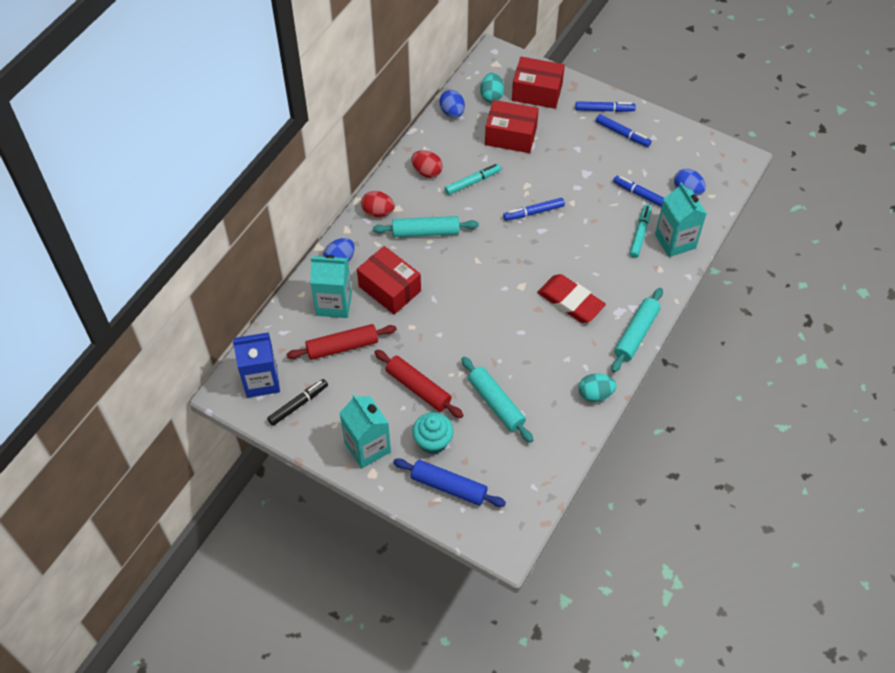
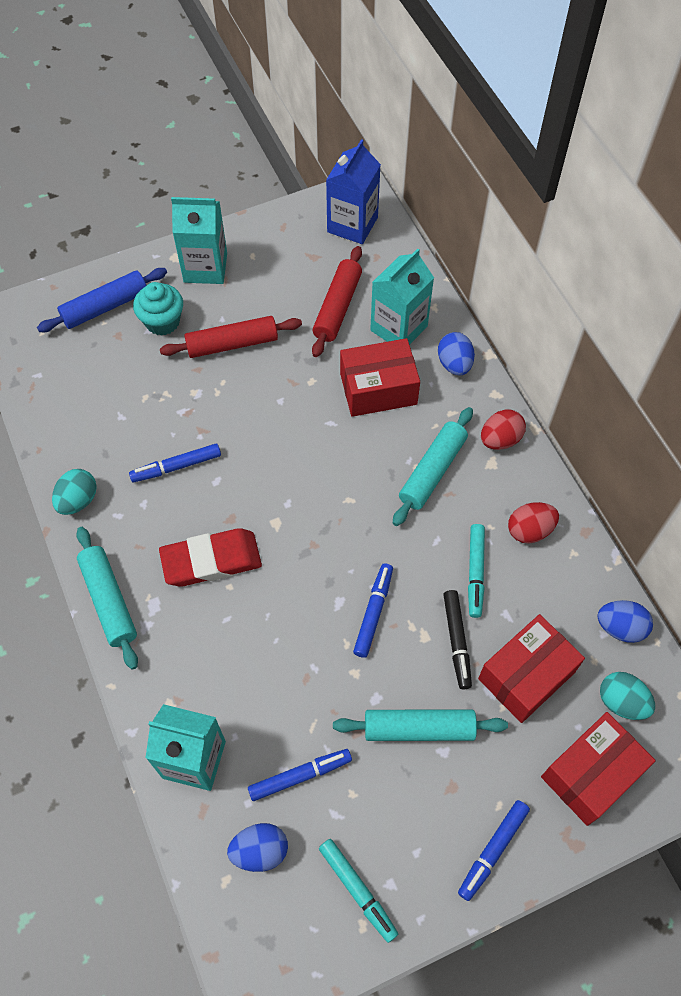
camera: 125 degrees right, 5 degrees up
black marker [267,379,328,426] -> black marker moved to [443,590,472,689]
turquoise rolling pin [461,357,533,443] -> turquoise rolling pin moved to [333,709,508,741]
blue marker [596,114,651,147] -> blue marker moved to [129,444,221,482]
turquoise marker [630,204,652,258] -> turquoise marker moved to [319,839,398,943]

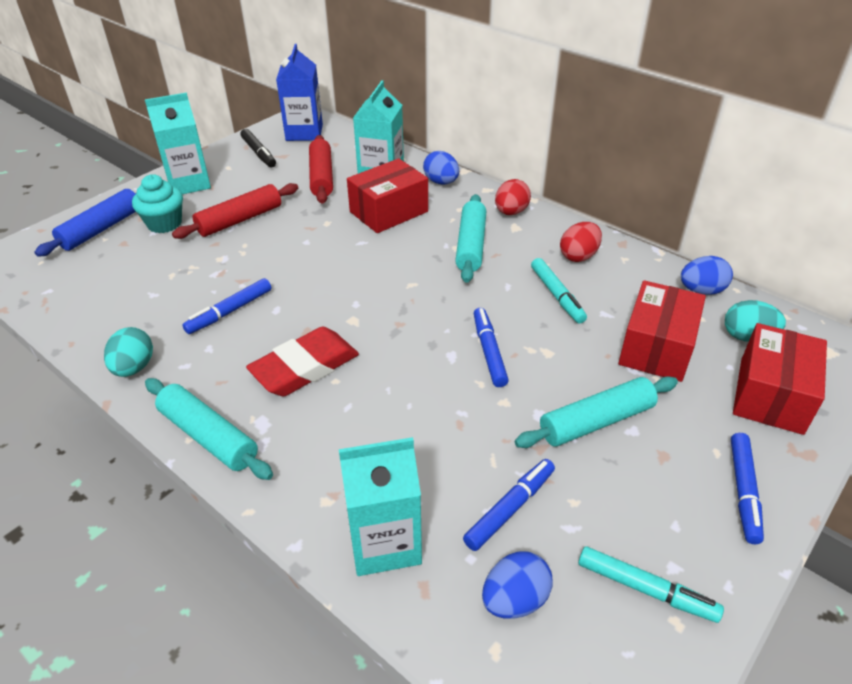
camera: 25 degrees left, 20 degrees down
black marker [443,590,472,689] -> black marker moved to [241,129,276,167]

